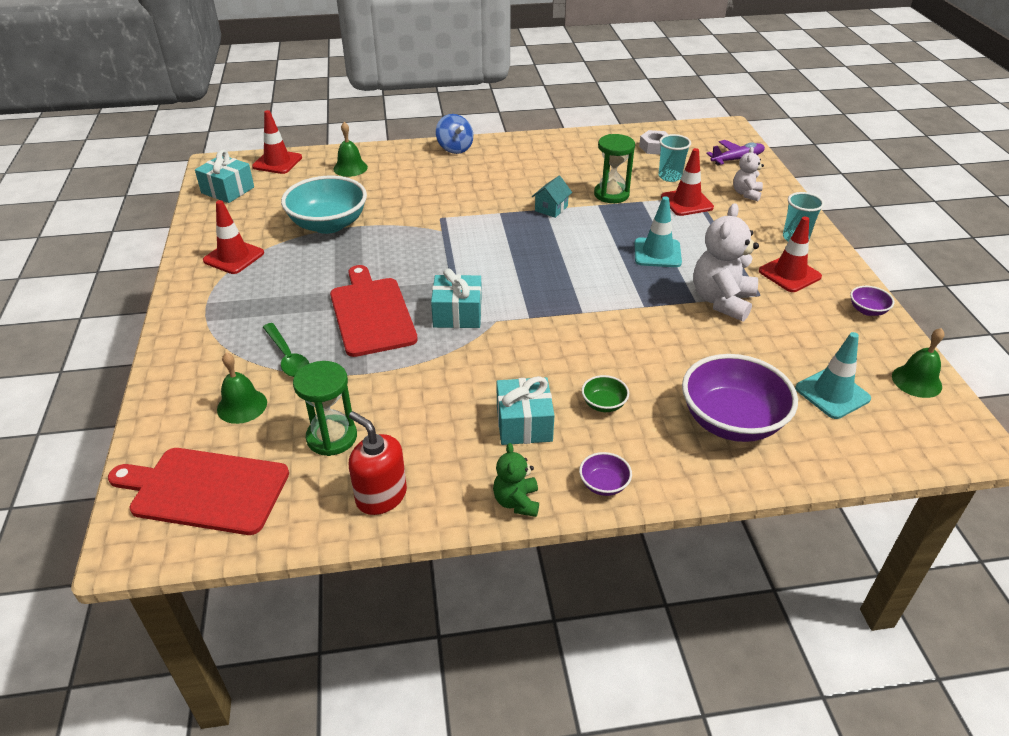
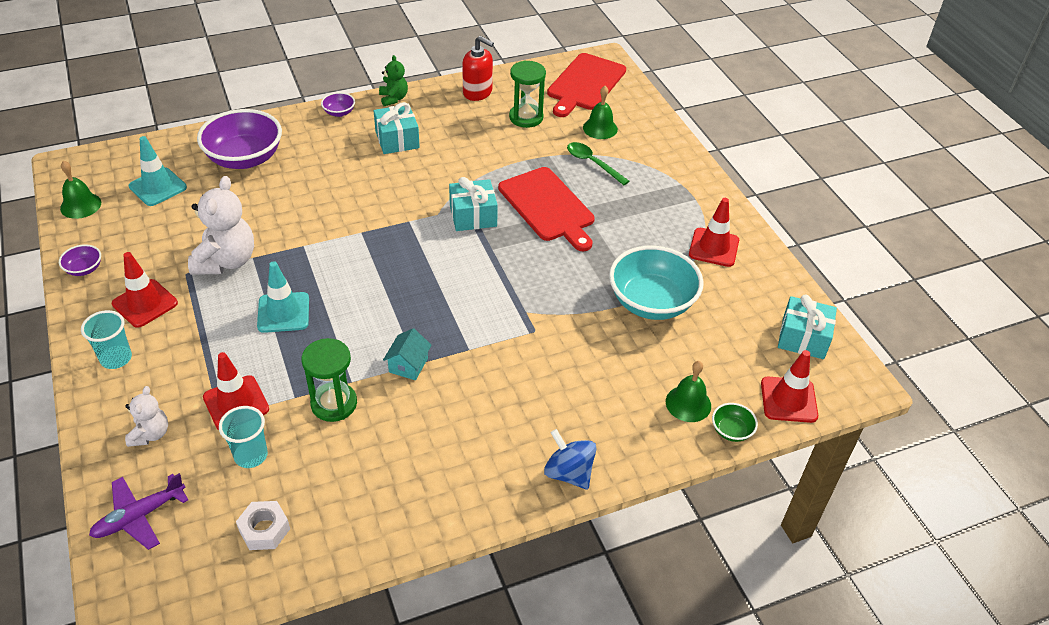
camera: 165 degrees right, 5 degrees up
red cutting board [108,448,289,535] -> red cutting board turned 120 degrees clockwise [547,53,626,117]
green bowl [581,375,629,412] -> green bowl moved to [712,403,758,442]

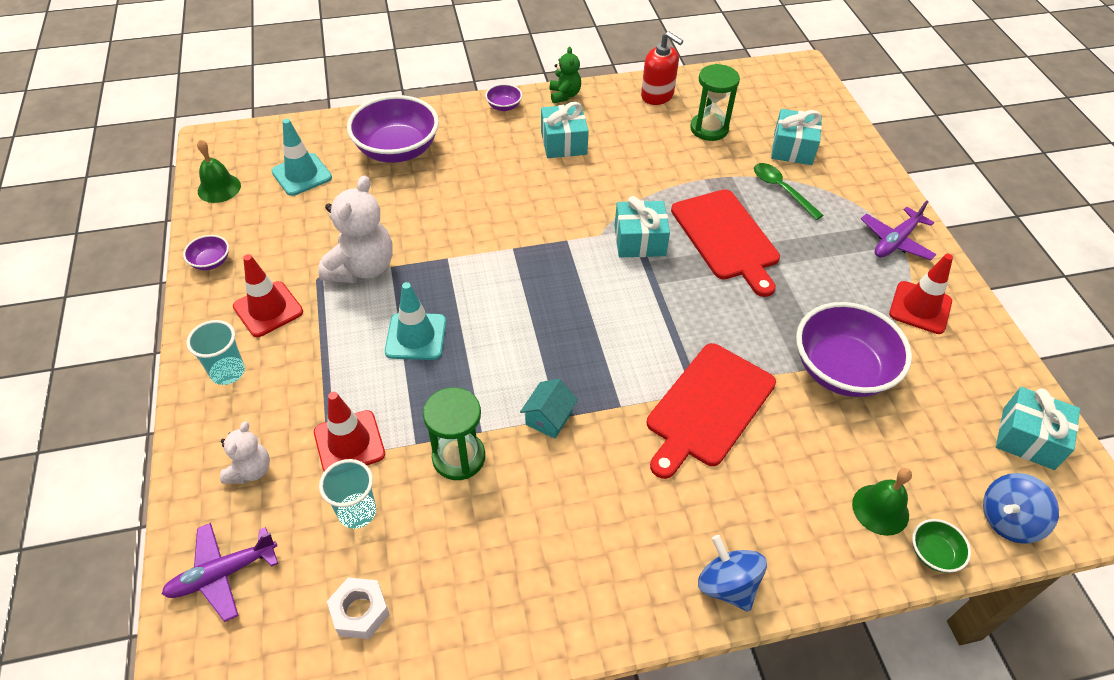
camera: 10 degrees right, 5 degrees up
red cutting board [547,53,626,117] -> red cutting board moved to [647,343,776,479]
green bell [583,86,618,139] -> turquoise gift [771,109,822,165]
turquoise bowl [609,246,704,320] -> purple bowl [796,302,912,397]
red traffic cone [761,350,818,423] -> blue spinning top [983,473,1059,544]
none -> purple plane [861,201,937,260]

